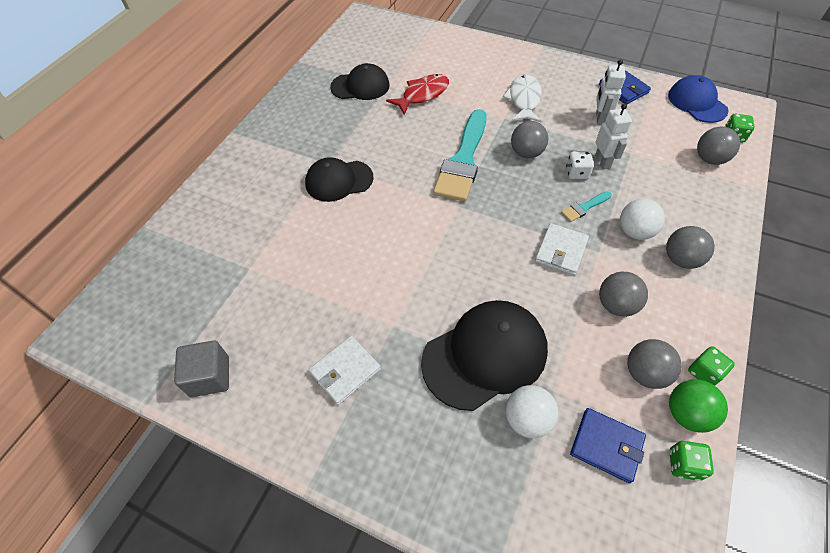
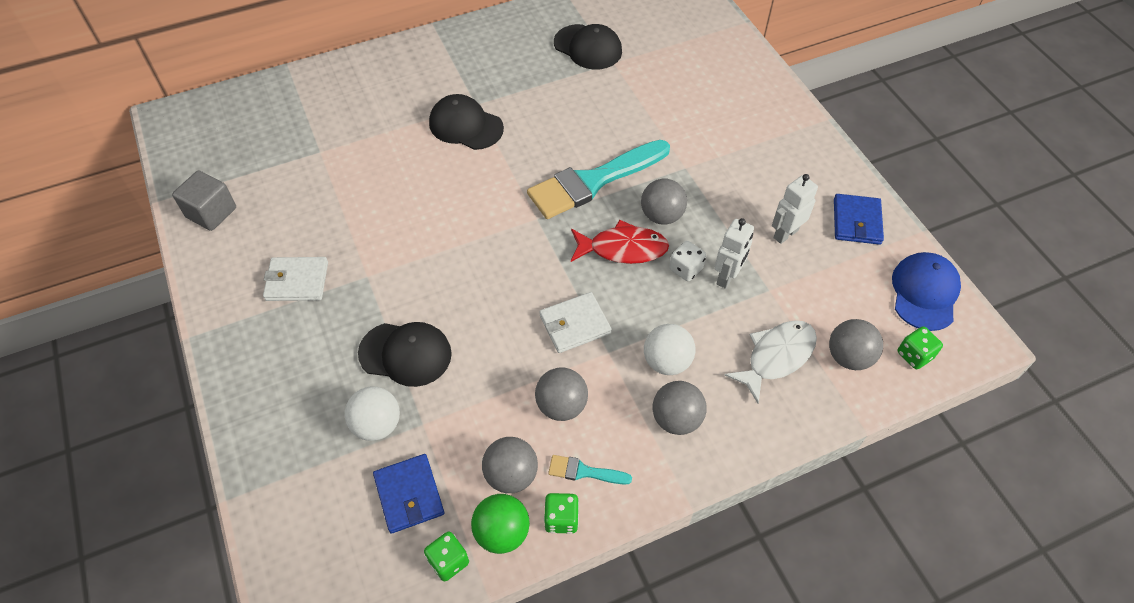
camera: 40 degrees right, 0 degrees up
red fish [386,74,449,115] -> red fish moved to [571,219,669,264]
black cap [421,300,548,411] -> black cap [358,322,452,387], size x0.65
white fish [503,74,542,122] -> white fish moved to [725,320,817,404]
turquoise brush [561,191,612,222] -> turquoise brush moved to [548,455,632,484]

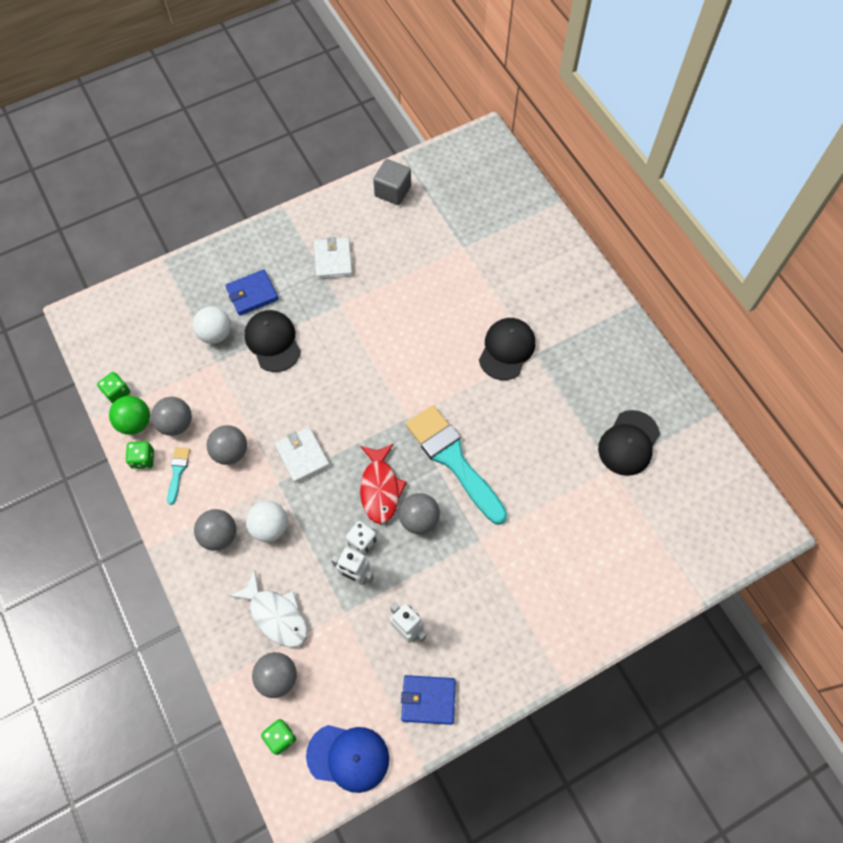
camera: 85 degrees right, 10 degrees up
black cap [358,322,452,387] -> black cap turned 150 degrees clockwise [245,310,301,372]
blue wallet [373,454,444,534] -> blue wallet moved to [225,269,279,316]

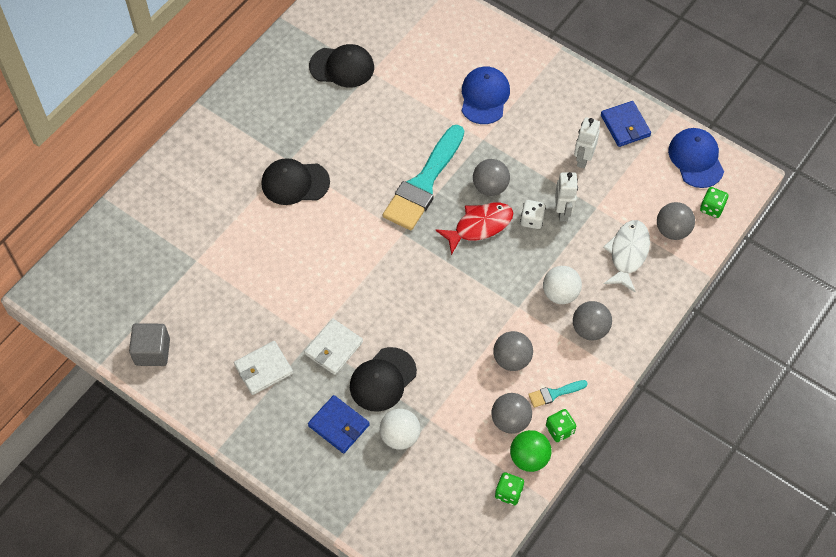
camera: 115 degrees left, 5 degrees down
white wallet [275,427,330,483] -> white wallet moved to [304,319,363,375]
none -> blue cap [462,67,510,124]

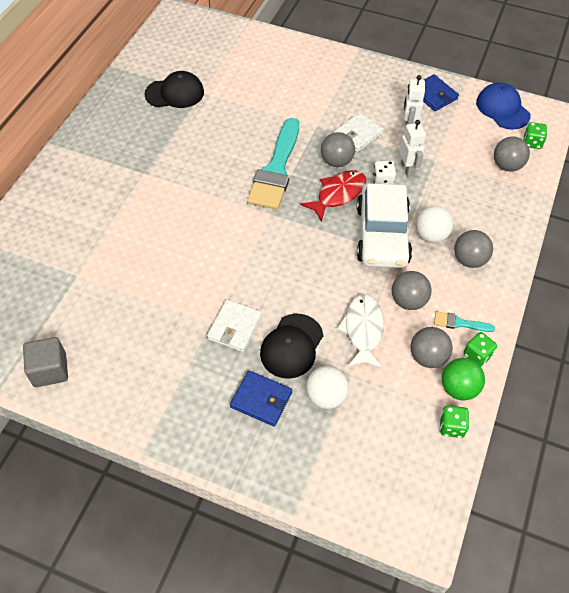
camera: 15 degrees left, 5 degrees down
white wallet [234,341,293,395] -> white wallet moved to [334,113,384,152]
black cap [261,158,330,205] -> none
blue cap [462,67,510,124] -> none
turquoise brush [528,380,588,408] -> turquoise brush turned 45 degrees clockwise [434,311,495,332]
white fish [603,220,650,293] -> white fish moved to [337,294,384,369]
none -> white car [357,183,412,268]

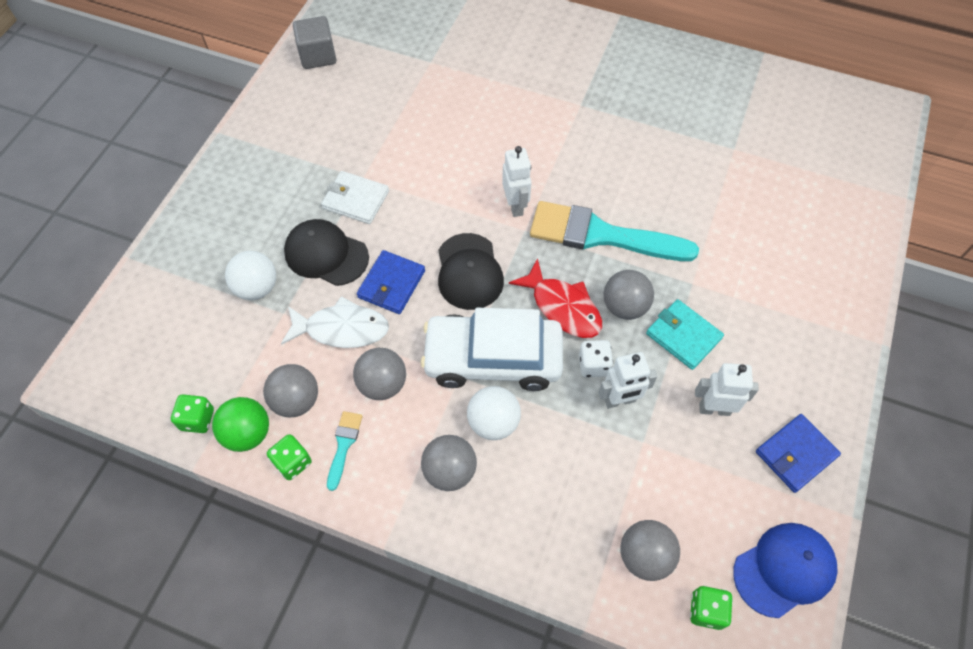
camera: 90 degrees right, 5 degrees up
black cap [144,71,204,108] -> black cap moved to [438,233,504,310]
blue wallet [230,371,292,427] -> blue wallet moved to [357,250,425,314]
white wallet [334,113,384,152] -> turquoise wallet [646,299,724,370]
none -> white robot [502,146,532,217]

